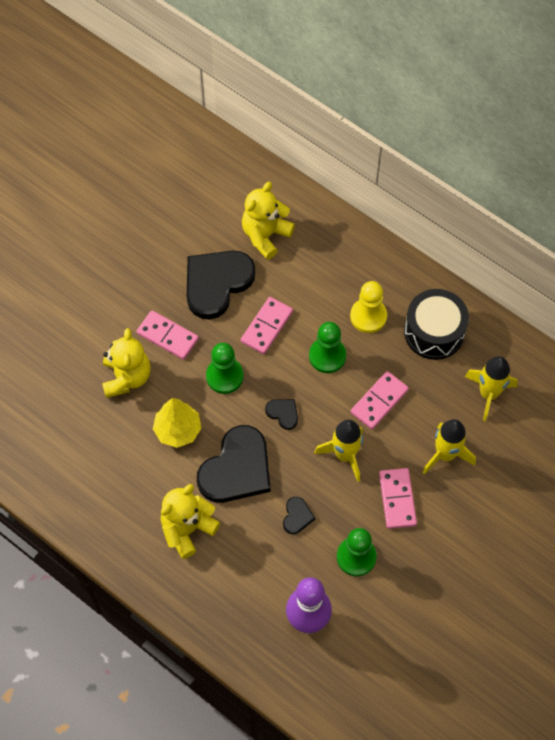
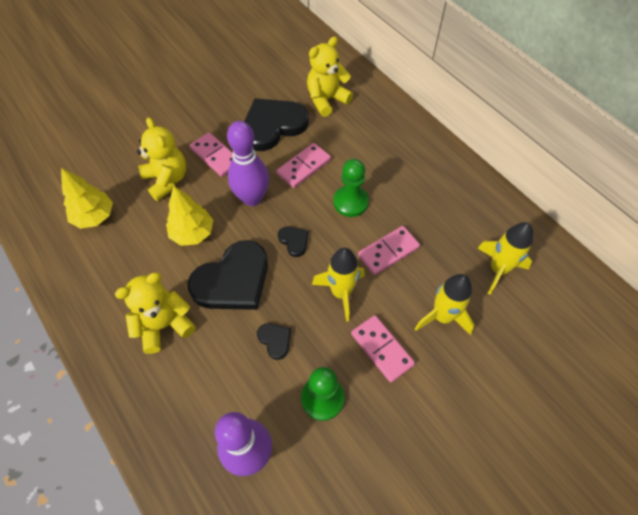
camera: 15 degrees right, 5 degrees down
yellow teddy bear [102,328,151,398] -> yellow teddy bear turned 45 degrees counterclockwise [137,117,186,201]
green pawn [206,343,244,394] -> purple bowling pin [227,121,269,206]
black heart [283,497,315,534] -> black heart turned 60 degrees counterclockwise [257,323,291,360]
yellow pawn [350,281,387,333] -> none
pink domino [379,468,417,529] -> pink domino turned 45 degrees counterclockwise [351,315,415,383]
black drum [404,289,469,360] -> none
none -> yellow tree [61,168,113,229]

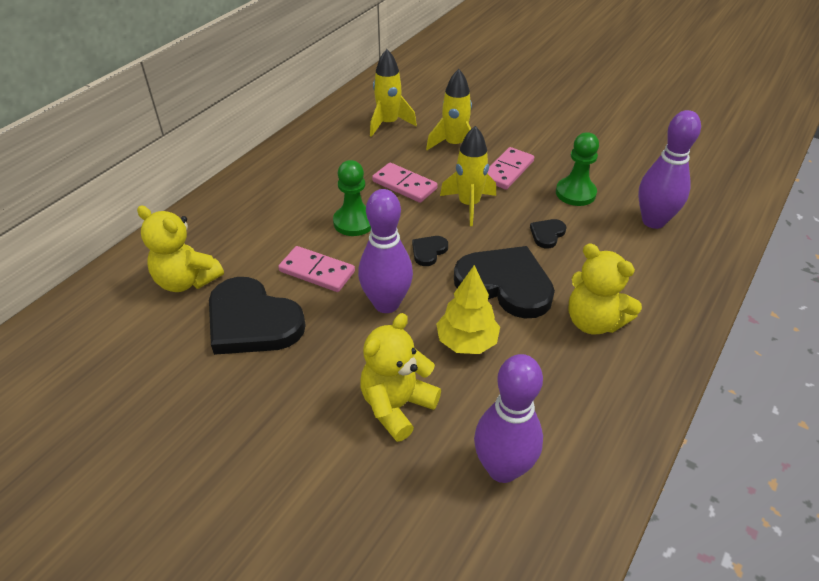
camera: 110 degrees left, 15 degrees down
yellow tree [61,168,113,229] -> purple bowling pin [474,354,543,483]
pink domino [190,132,233,177] -> none

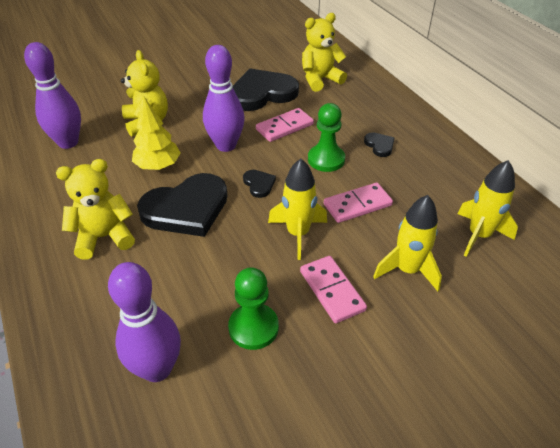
camera: 120 degrees right, 0 degrees up
black heart [530,219,567,248] -> black heart moved to [364,132,394,157]

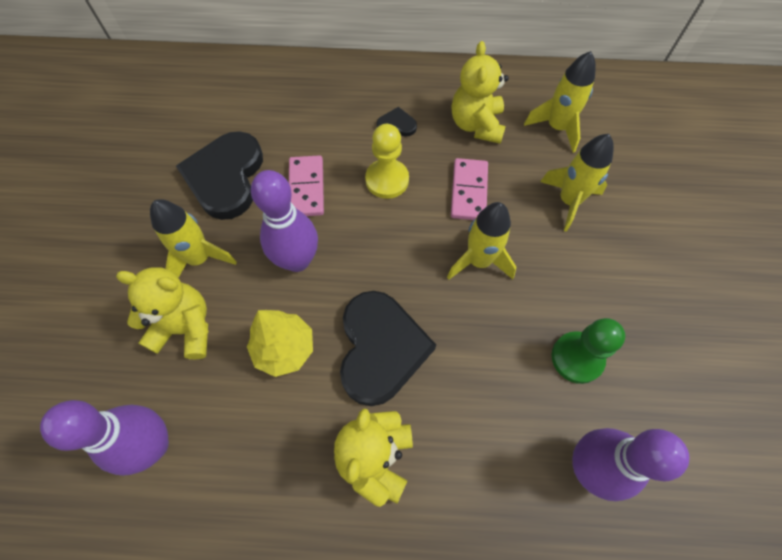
camera: 60 degrees left, 20 degrees up
black heart [243,170,276,198] -> none
pink domino [300,256,367,323] -> none
yellow teddy bear [302,13,347,92] -> yellow teddy bear moved to [452,41,509,144]
green pawn [308,103,345,172] -> yellow pawn [365,124,409,199]
none -> yellow rocket [150,199,237,278]

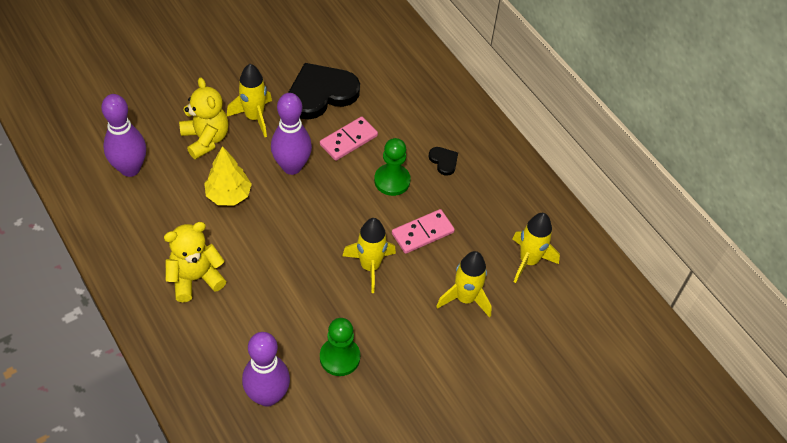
camera: 50 degrees right, 10 degrees down
black heart [340,291,436,406] -> none
yellow pawn [365,124,409,199] -> green pawn [374,138,411,196]
yellow teddy bear [452,41,509,144] -> none

